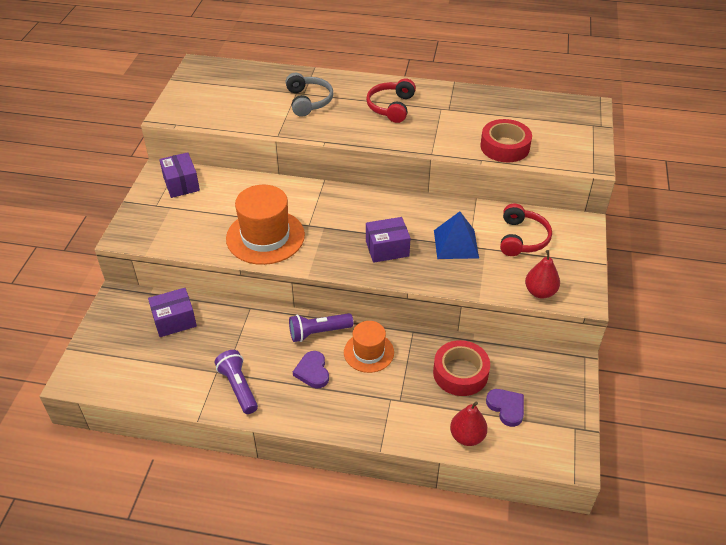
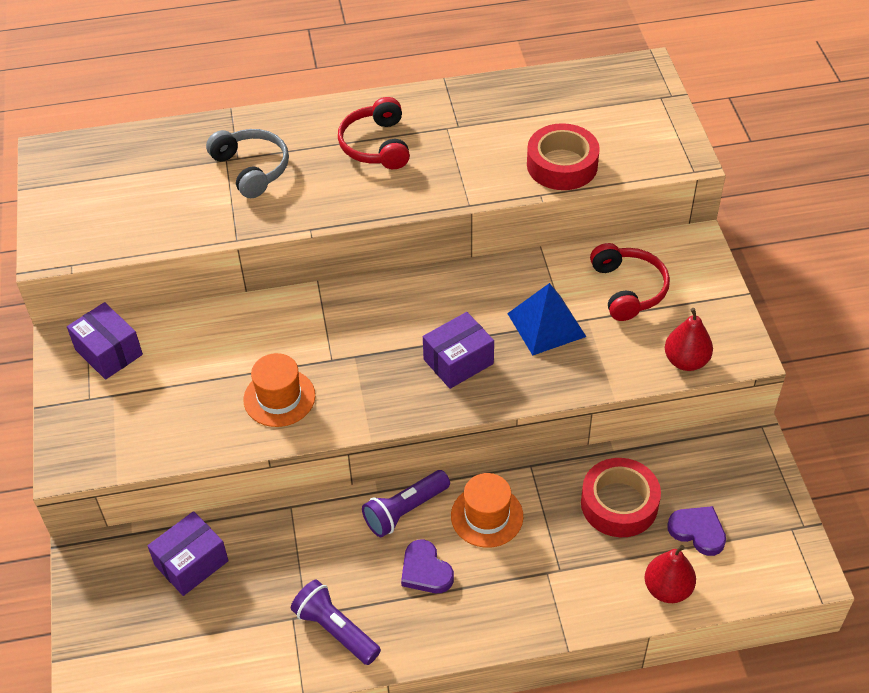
camera: 20 degrees left, 5 degrees up
orange hat [226,185,305,265] -> orange hat [243,353,315,427], size x0.61

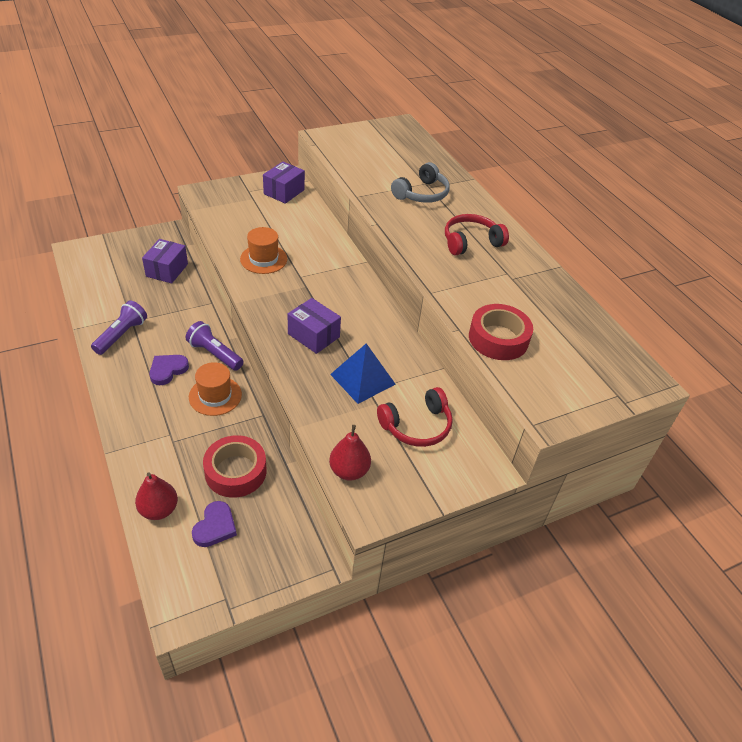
camera: 70 degrees right, 5 degrees down
purple box [148,511,229,596] -> purple box turned 75 degrees clockwise [142,239,188,283]

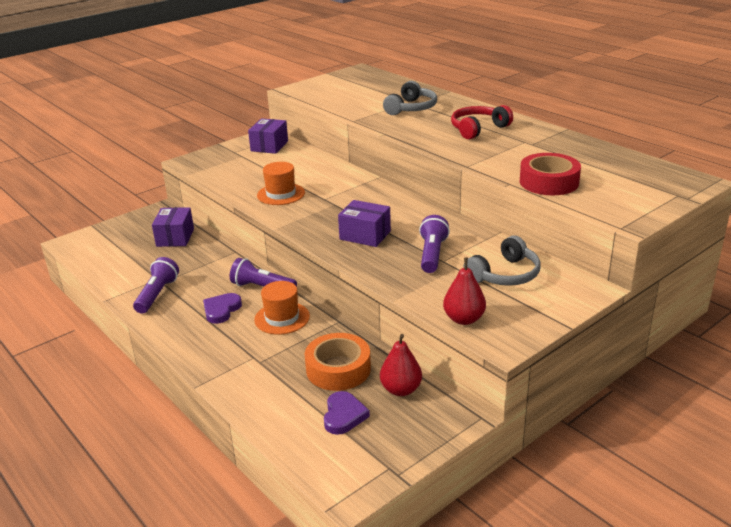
camera: 10 degrees left, 15 degrees down
red pear [135,472,178,520] -> red pear moved to [380,334,422,396]
red tape [203,435,267,498] -> orange tape [305,333,371,391]
blue pyramid [330,343,396,404] -> purple flashlight [419,215,450,273]
red headphones [377,387,453,447] -> grey headphones [463,236,541,286]

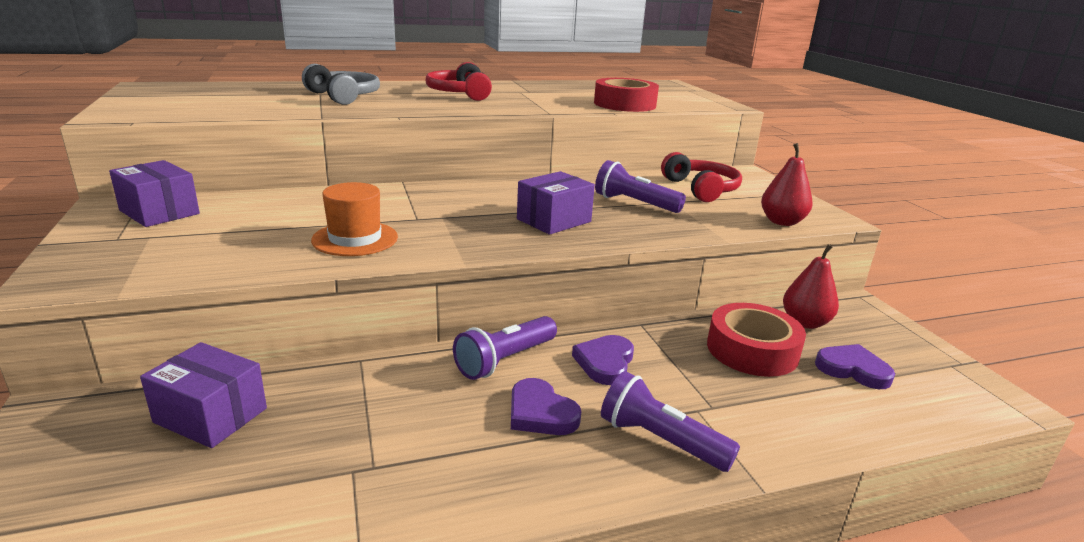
camera: 70 degrees left, 5 degrees down
purple flashlight [133,257,179,314] -> purple flashlight moved to [601,371,740,472]
orange hat [254,281,310,335] -> purple heart [572,335,634,385]
orange tape [305,333,371,391] -> red tape [707,303,806,377]
grey headphones [463,236,541,286] -> red headphones [661,152,742,202]

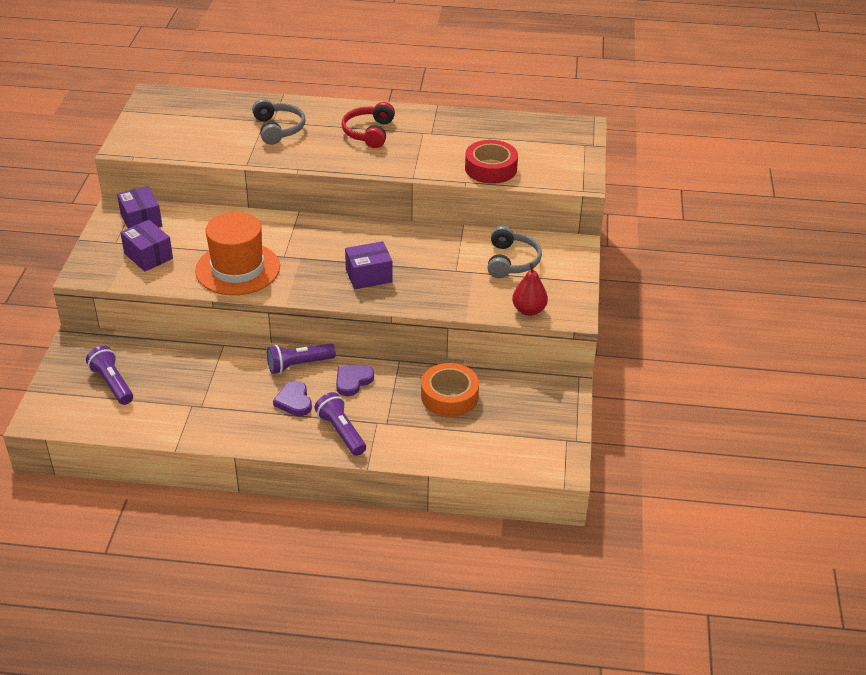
camera: 25 degrees right, 15 degrees up
purple box [140,342,267,448] -> purple box moved to [120,220,173,272]
orange hat [311,182,398,256] -> orange hat [195,212,280,295], size x1.64
purple flashlight [595,160,686,213] -> purple flashlight moved to [86,346,133,405]
red headphones [661,152,742,202] -> grey headphones [487,226,542,278]
red tape [707,303,806,377] -> orange tape [421,363,479,417]
red pear [783,244,839,329] -> none
purple heart [815,344,895,389] -> none

